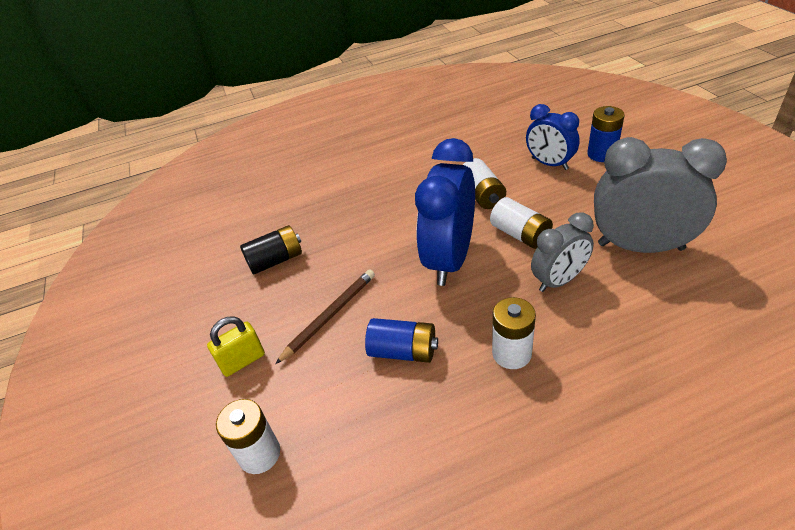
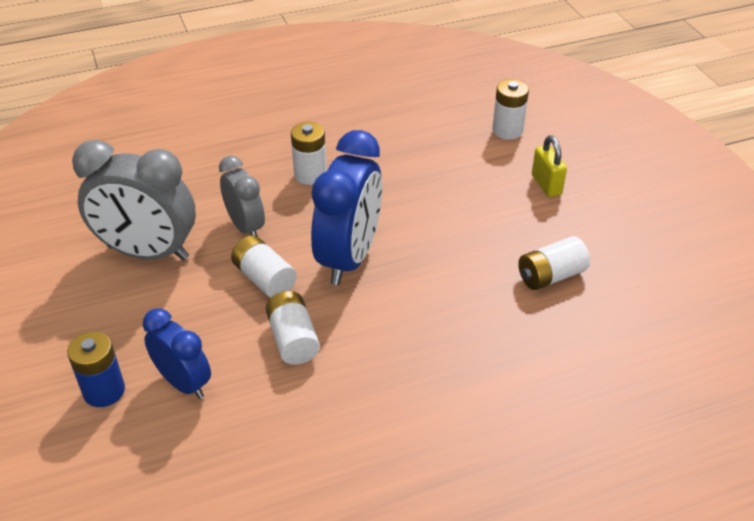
camera: 175 degrees right, 0 degrees up
yellow padlock [207,316,265,377] -> yellow padlock turned 75 degrees counterclockwise [532,135,567,197]
black battery [240,225,302,275] -> white battery [518,236,590,290]
brown pencil [275,269,375,364] -> none
blue battery [365,318,438,363] -> none
grey clock [531,212,594,292] -> grey clock turned 90 degrees clockwise [219,156,265,236]

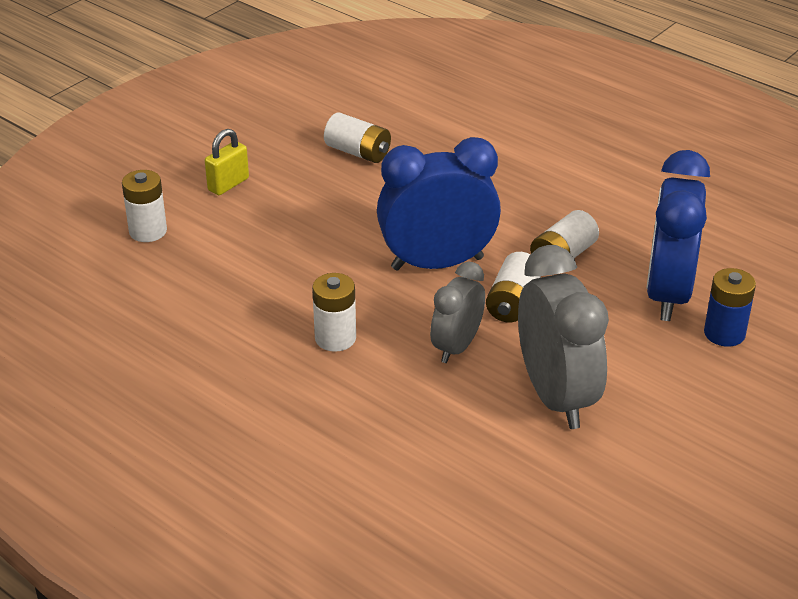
camera: 120 degrees left, 5 degrees down
blue clock [143,308,211,399] -> blue clock [646,150,710,321], size x1.68

